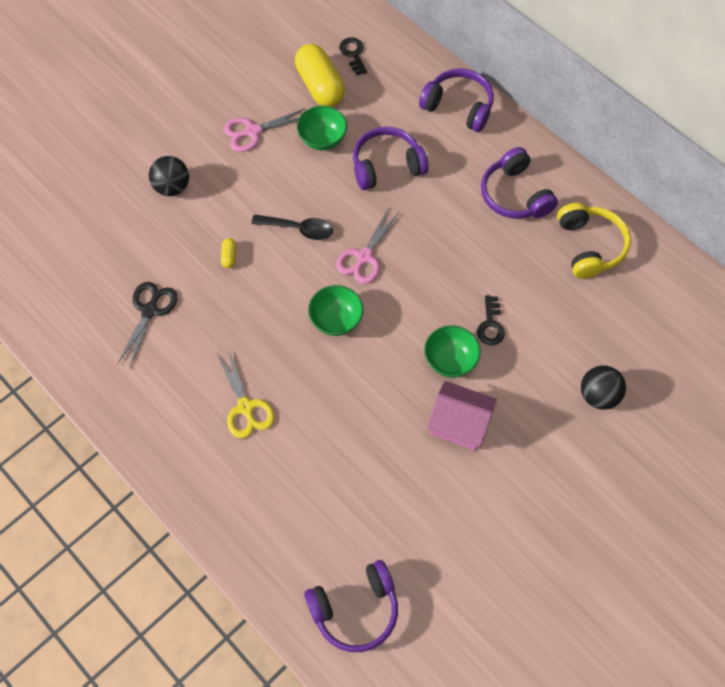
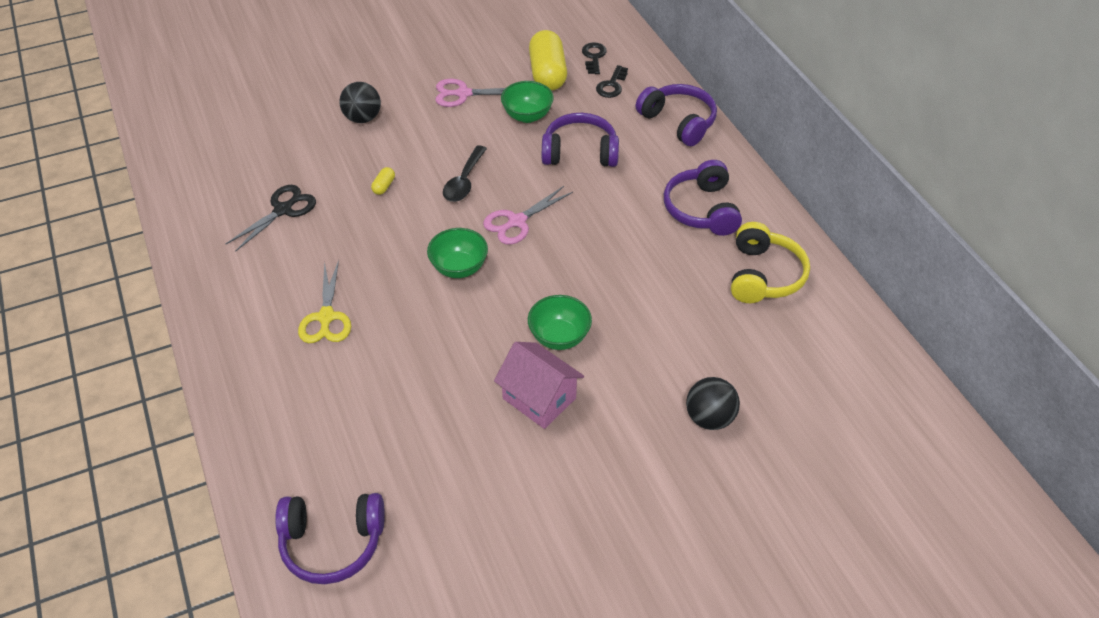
camera: 20 degrees right, 15 degrees down
black spoon [251,215,333,240] -> black spoon turned 75 degrees clockwise [443,145,487,202]
black key [477,295,505,345] -> black key moved to [596,65,628,98]

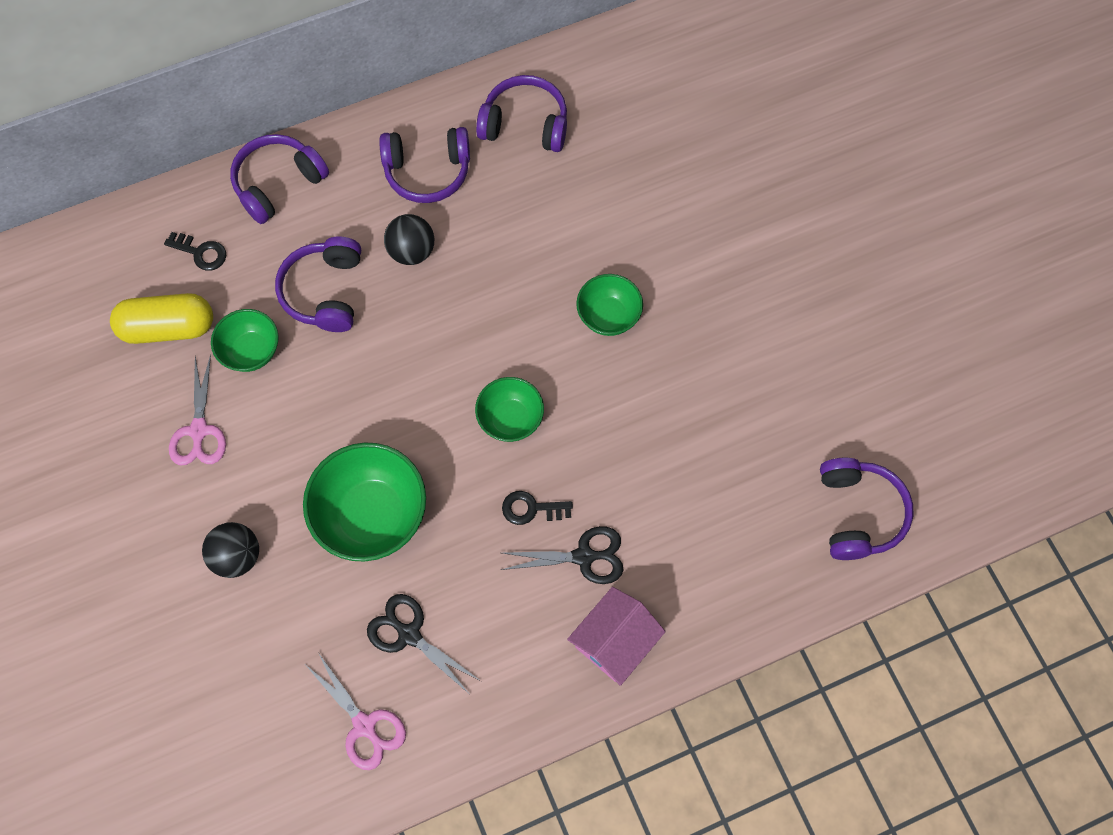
camera: 90 degrees left, 20 degrees up
yellow scissors [298,260,351,343] -> black scissors [501,526,624,584]
yellow capsule [371,167,395,195] -> green bowl [303,443,426,562]
black spoon [443,145,487,202] -> none
pink scissors [483,186,573,245] -> pink scissors moved to [306,654,406,770]
pink house [494,342,584,429] -> pink house moved to [567,587,666,686]
black key [582,42,607,74] -> black key moved to [502,491,573,525]
black ball [686,377,740,430] -> black ball moved to [384,214,434,265]
yellow headphones [731,222,810,303] -> purple headphones [476,75,567,152]

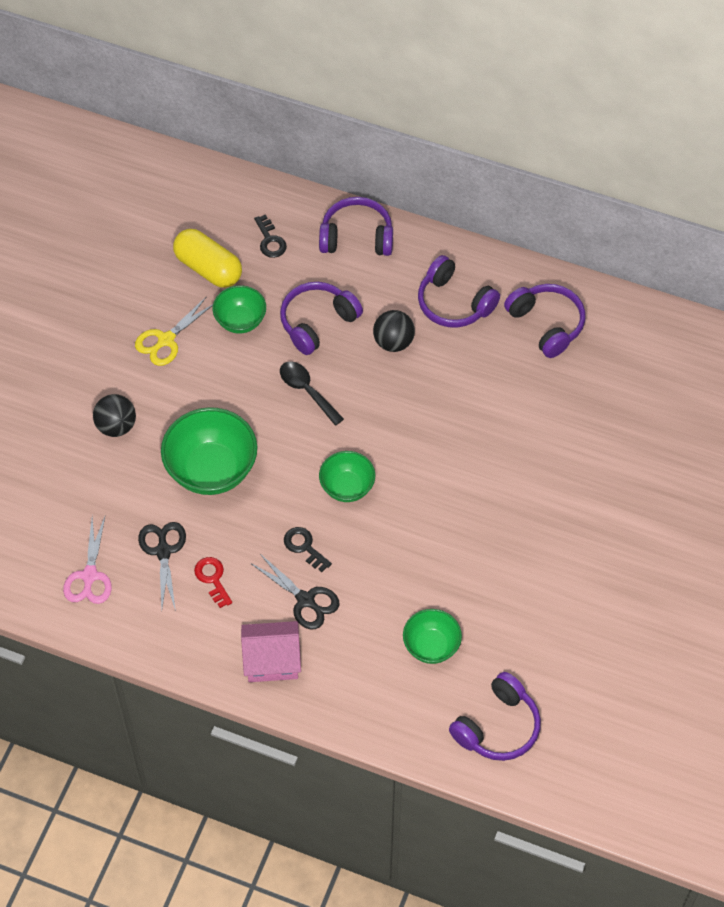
camera: 45 degrees right, 10 degrees down
pink scissors [169,354,226,466] -> yellow scissors [135,296,213,366]
green bowl [576,274,643,336] -> green bowl moved to [403,609,462,664]
none -> red key [194,557,232,608]
none -> black spoon [280,361,344,426]

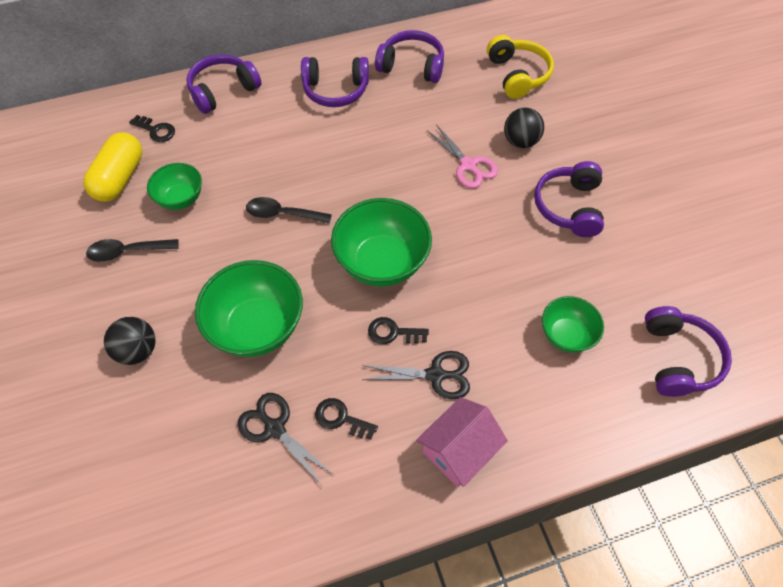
camera: 40 degrees left, 0 degrees up
pink scissors [63,517,112,604] -> pink scissors moved to [427,124,498,188]
yellow scissors [135,296,213,366] -> black spoon [86,239,179,262]
yellow capsule [173,229,242,288] -> yellow capsule turned 75 degrees counterclockwise [83,132,142,202]
red key [194,557,232,608] -> black key [315,398,378,440]
purple headphones [280,282,363,355] -> purple headphones moved to [534,161,604,237]
green bowl [319,451,375,502] -> green bowl [331,198,432,287], size x1.70
black ball [373,310,415,352] -> black ball moved to [504,107,544,148]
none -> yellow headphones [487,35,554,99]

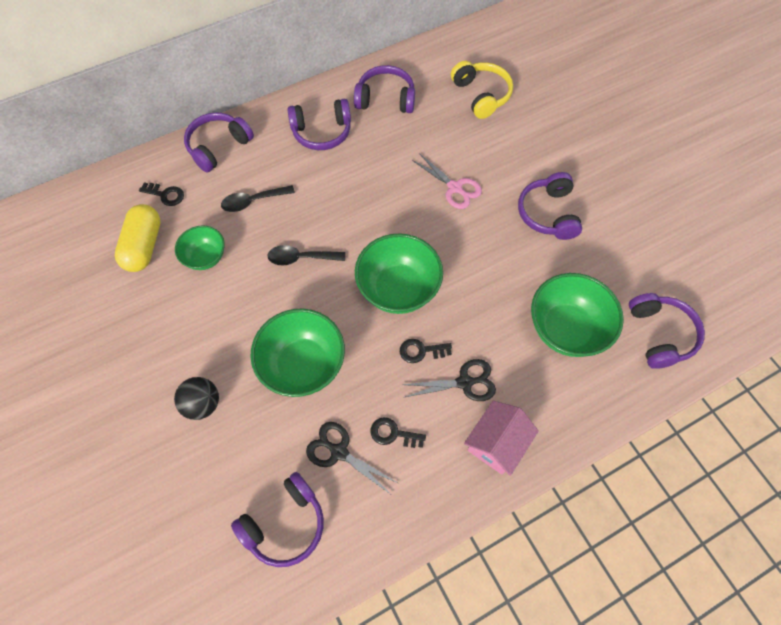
camera: 10 degrees left, 5 degrees up
black spoon [86,239,179,262] -> black spoon moved to [221,185,295,212]
black ball [504,107,544,148] -> none
green bowl [542,296,604,353] -> green bowl [531,273,624,357], size x1.70
none -> purple headphones [231,472,324,567]

